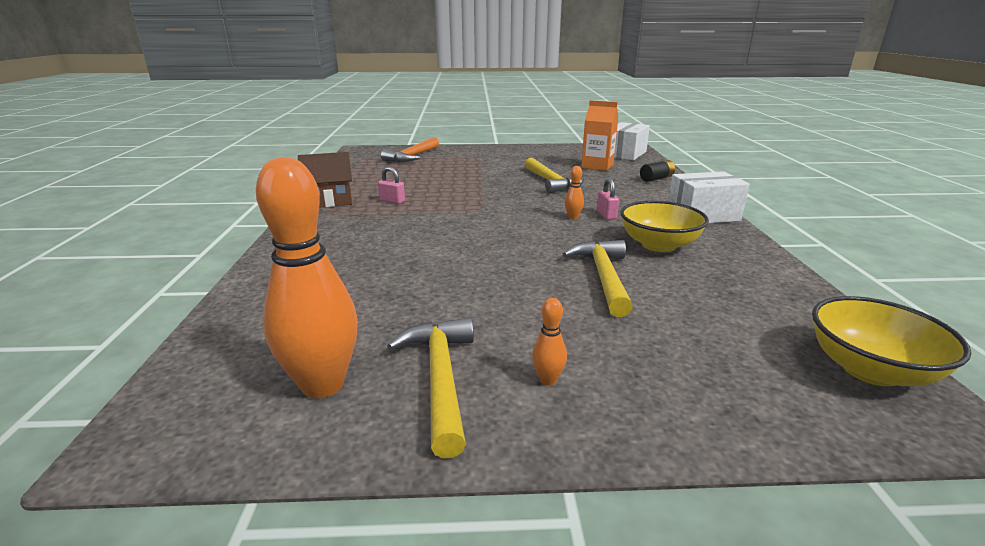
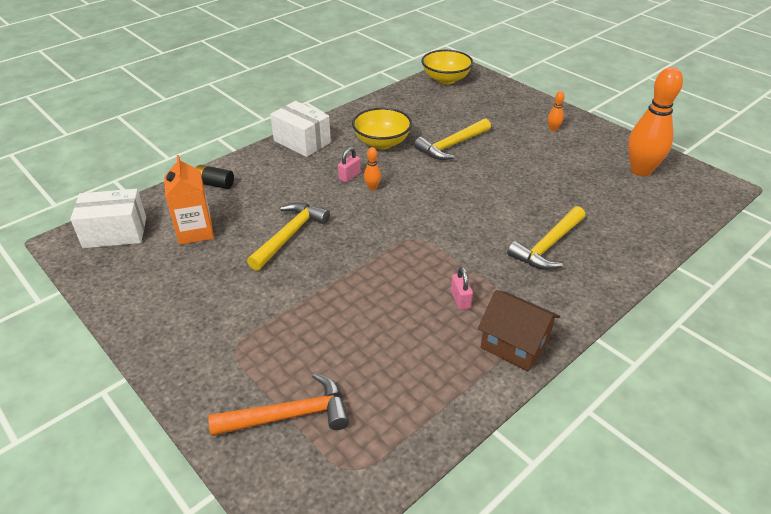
camera: 130 degrees left, 15 degrees up
yellow hammer [387,317,474,459] -> yellow hammer moved to [507,206,585,270]

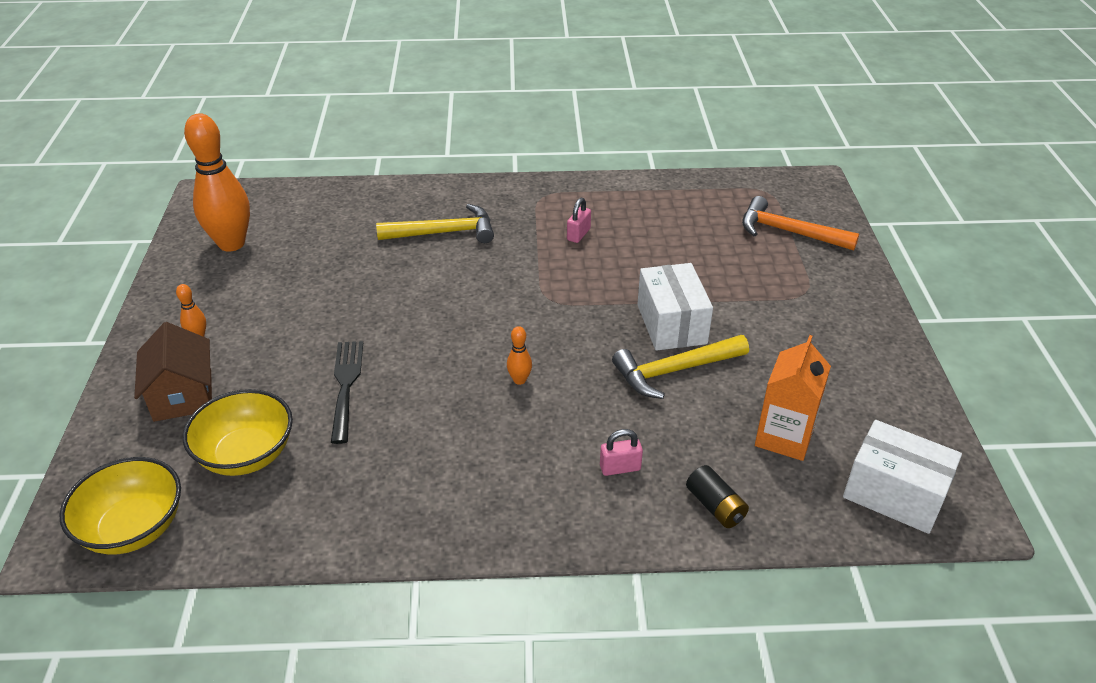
camera: 140 degrees left, 0 degrees up
white box [270,101,331,157] -> white box moved to [637,263,713,351]
pink padlock [338,147,361,182] -> pink padlock moved to [600,429,643,476]
yellow bowl [352,108,412,149] -> yellow bowl moved to [183,389,293,476]
yellow hammer [414,118,491,160] -> black fork [331,341,363,444]
brown house [478,290,560,372] -> brown house moved to [134,322,212,422]

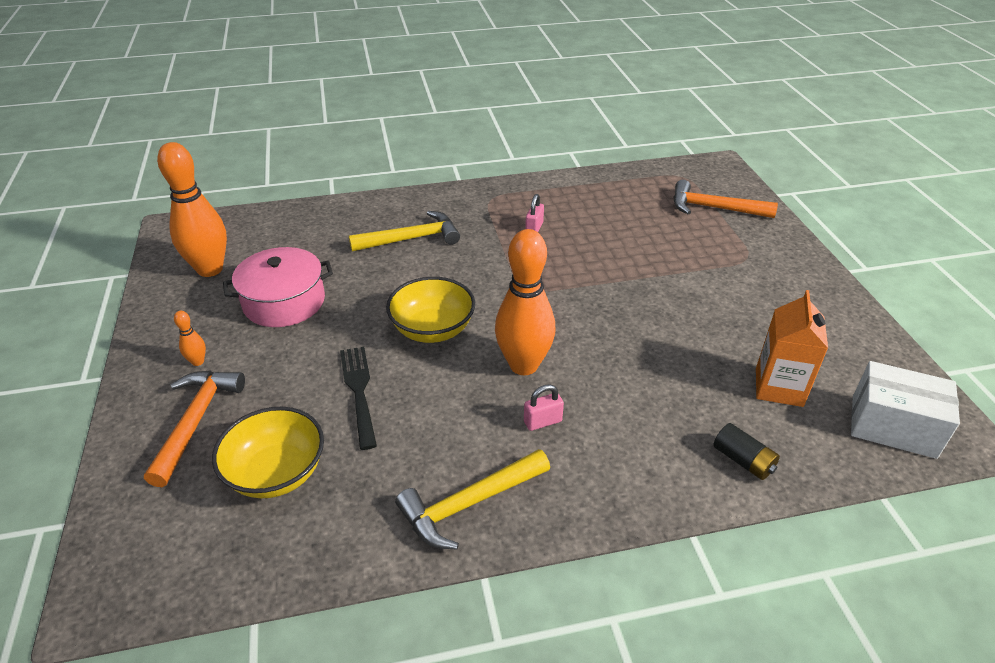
camera: 10 degrees left, 0 degrees up
yellow bowl [60,457,181,554] -> yellow bowl moved to [386,277,475,343]
brown house [134,322,212,422] -> orange hammer [144,370,245,487]
orange bowling pin [507,326,532,385] -> orange bowling pin [495,229,556,375], size x2.43
pink padlock [600,429,643,476] -> pink padlock moved to [524,384,564,431]
yellow hammer [612,335,749,399] -> yellow hammer moved to [395,449,550,550]
white box [637,263,713,351] -> none
none -> pink pot [223,247,333,327]

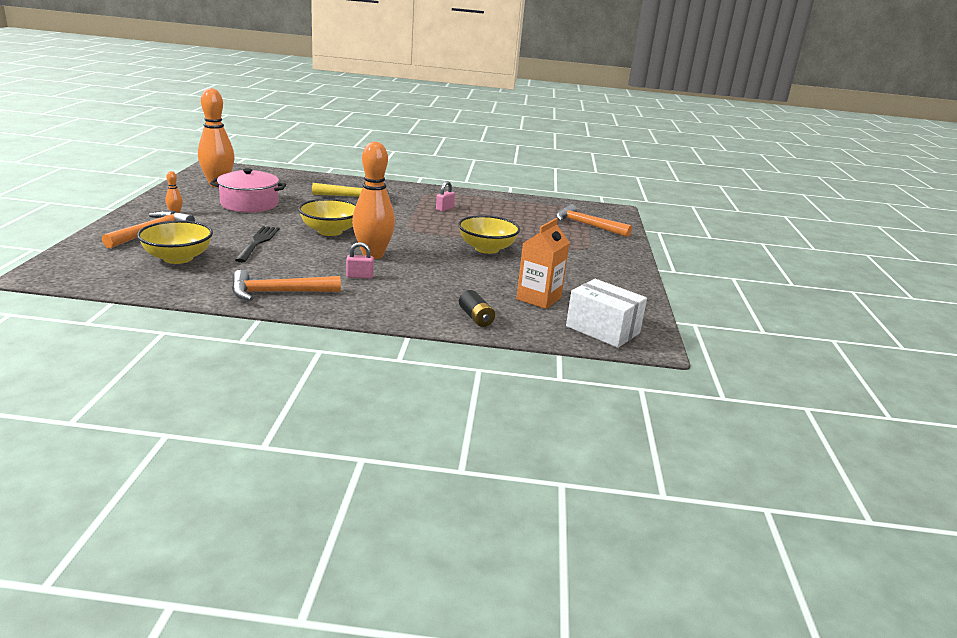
camera: 15 degrees right, 15 degrees down
yellow hammer [395,449,550,550] -> orange hammer [232,270,341,301]
none -> yellow bowl [458,215,520,254]

